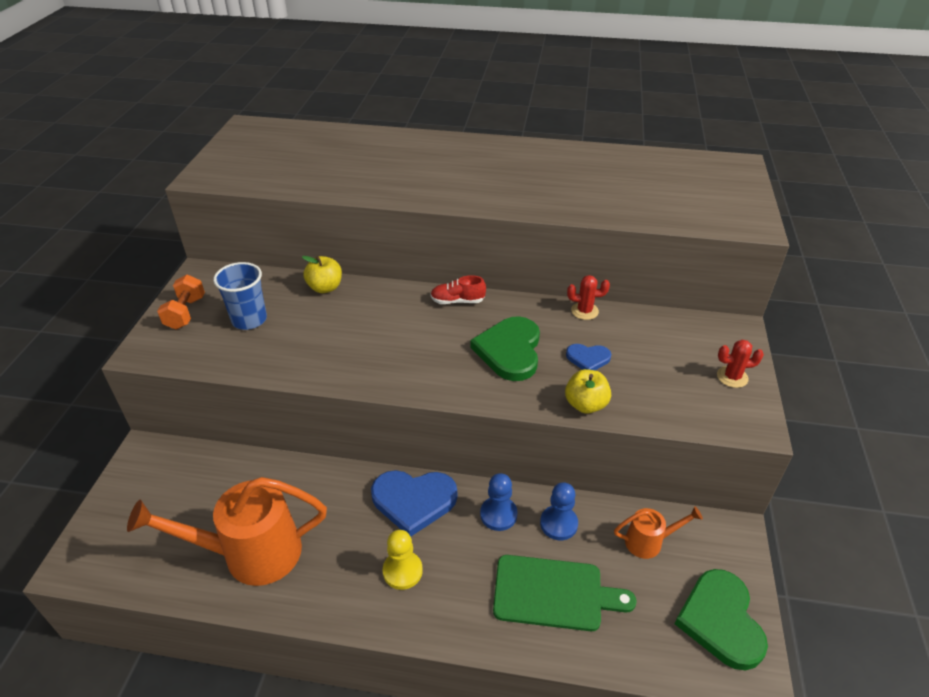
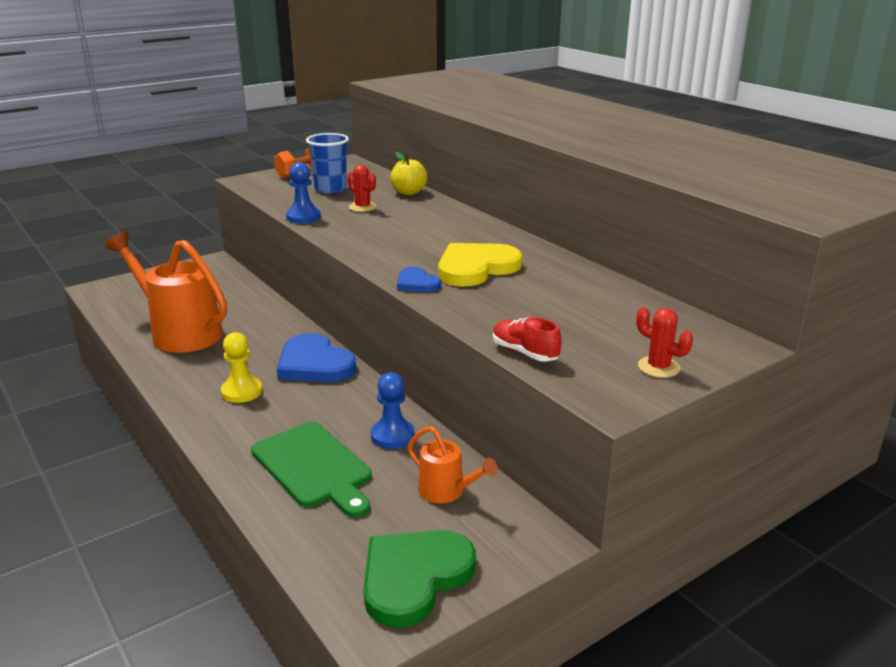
camera: 45 degrees right, 15 degrees down
red shoe [431,275,486,304] -> red shoe moved to [493,317,561,362]
green heart [470,316,540,381] -> yellow heart [438,243,522,286]
blue pawn [480,473,518,531] -> blue pawn moved to [286,162,321,223]
yellow apple [565,369,611,414] -> none
blue heart [566,344,611,370] -> blue heart moved to [397,267,441,292]
red cactus [567,275,610,320] -> red cactus moved to [347,165,377,212]

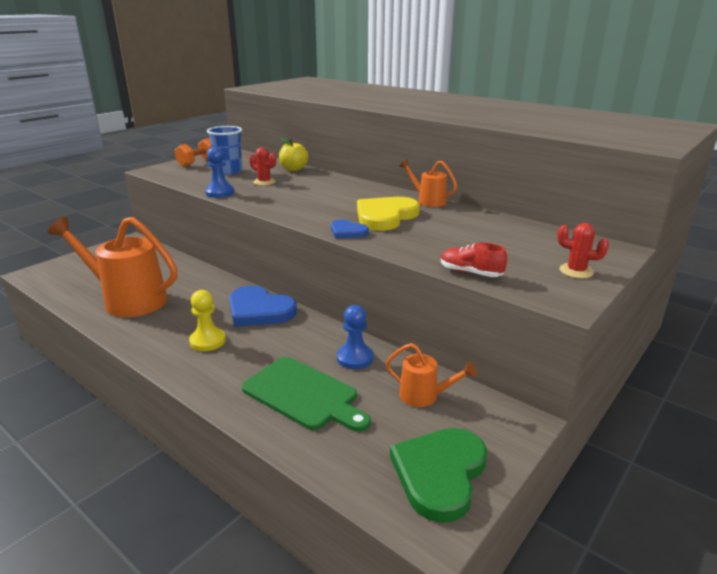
camera: 15 degrees left, 0 degrees up
none -> orange watering can [399,159,458,207]

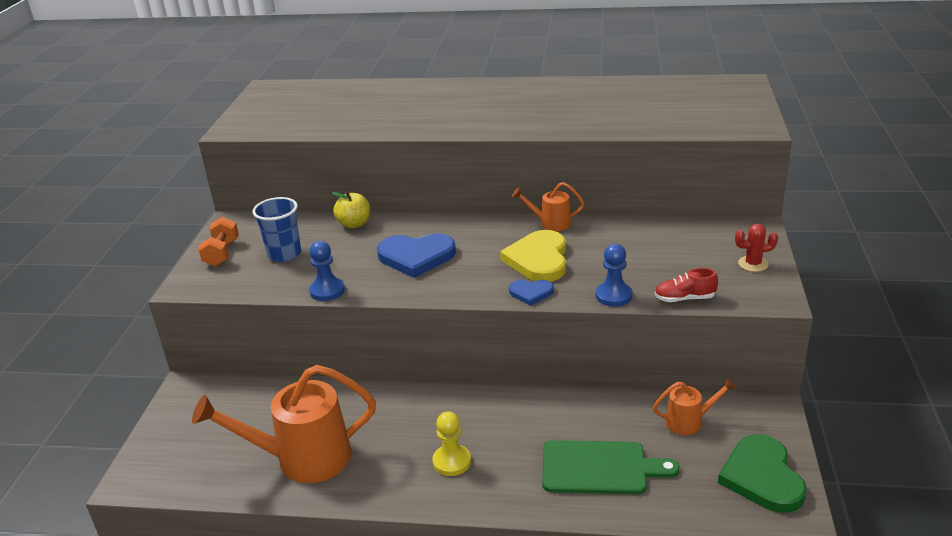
camera: 30 degrees left, 5 degrees up
blue heart [229,286,297,327] -> blue heart moved to [377,233,456,278]
red cactus [249,147,276,186] -> none
blue pawn [337,305,374,369] -> blue pawn moved to [596,244,632,307]

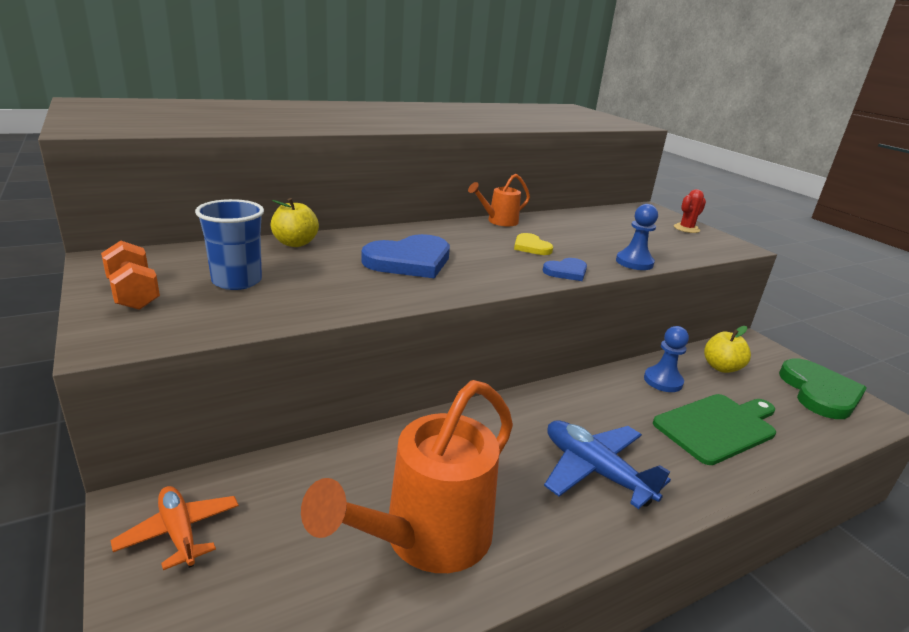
camera: 40 degrees left, 5 degrees down
blue pawn [309,241,345,301] -> blue pawn moved to [644,326,689,392]
yellow pawn [432,411,471,476] -> blue plane [544,420,671,509]
yellow heart [500,230,566,282] -> yellow heart [514,233,553,255], size x0.53
orange watering can [653,378,736,435] -> yellow apple [704,326,751,373]
red shoe [654,268,718,302] -> none
green heart [718,435,807,513] -> green heart turned 135 degrees counterclockwise [779,358,867,419]
none -> orange plane [110,486,239,570]

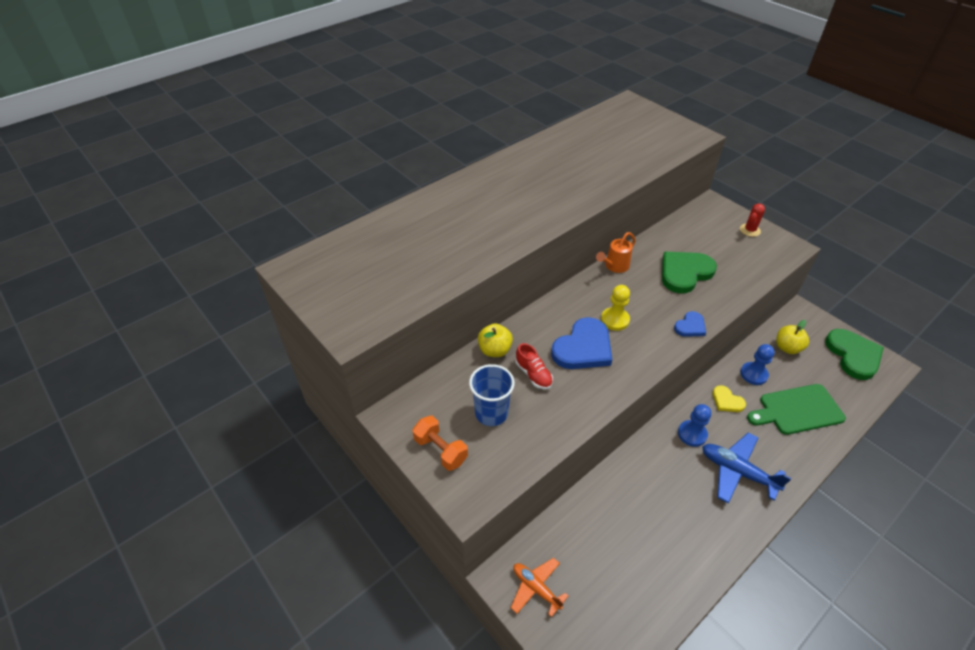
camera: 10 degrees left, 20 degrees up
orange watering can [301,380,513,573] -> none
yellow heart [514,233,553,255] -> yellow heart moved to [713,385,746,412]
blue pawn [616,204,658,270] -> blue pawn moved to [678,404,711,447]
green cutting board [653,394,776,465] -> green cutting board turned 150 degrees counterclockwise [747,384,846,435]
none -> red shoe [516,343,553,390]
none -> yellow pawn [601,285,630,331]
none -> green heart [662,252,717,293]

